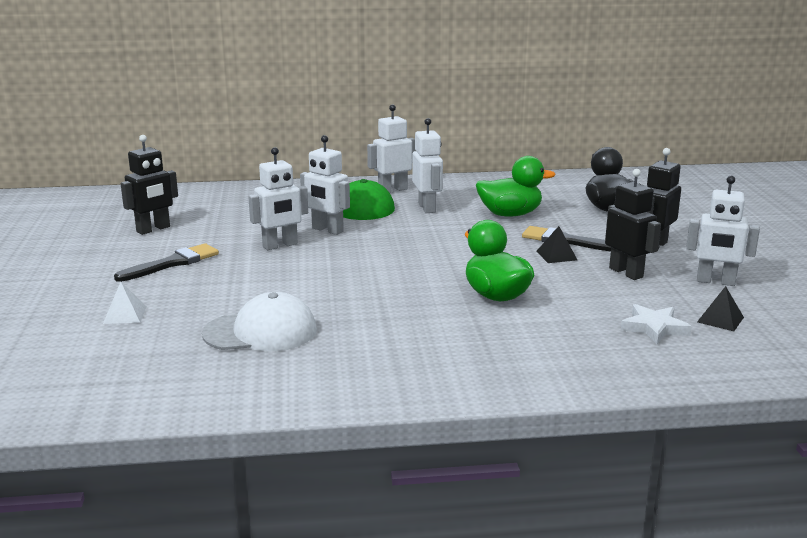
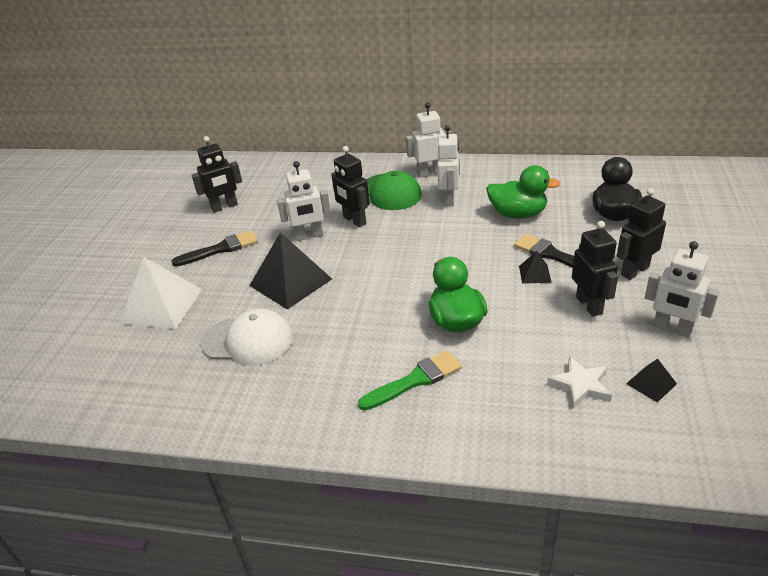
camera: 20 degrees right, 15 degrees up
white pyramid [103,282,147,324] -> white pyramid [120,257,202,329], size x2.15
white robot [300,135,350,235] -> black robot [331,146,370,227]
none -> black pyramid [249,232,332,310]
none -> green brush [358,350,462,410]

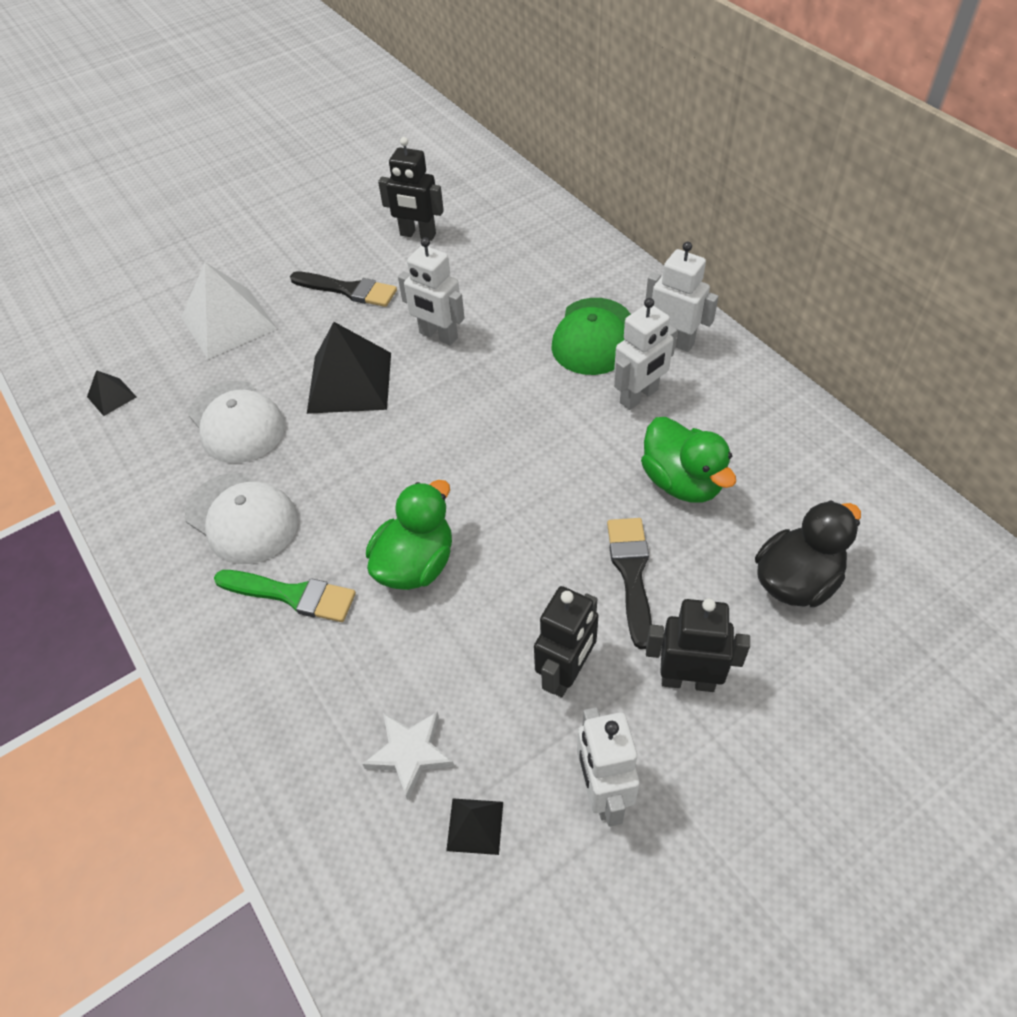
camera: 45 degrees right, 15 degrees up
black robot [331,146,370,227] -> none
black pyramid [519,251,552,284] -> black pyramid moved to [87,370,136,416]
none -> white cap [185,473,298,564]

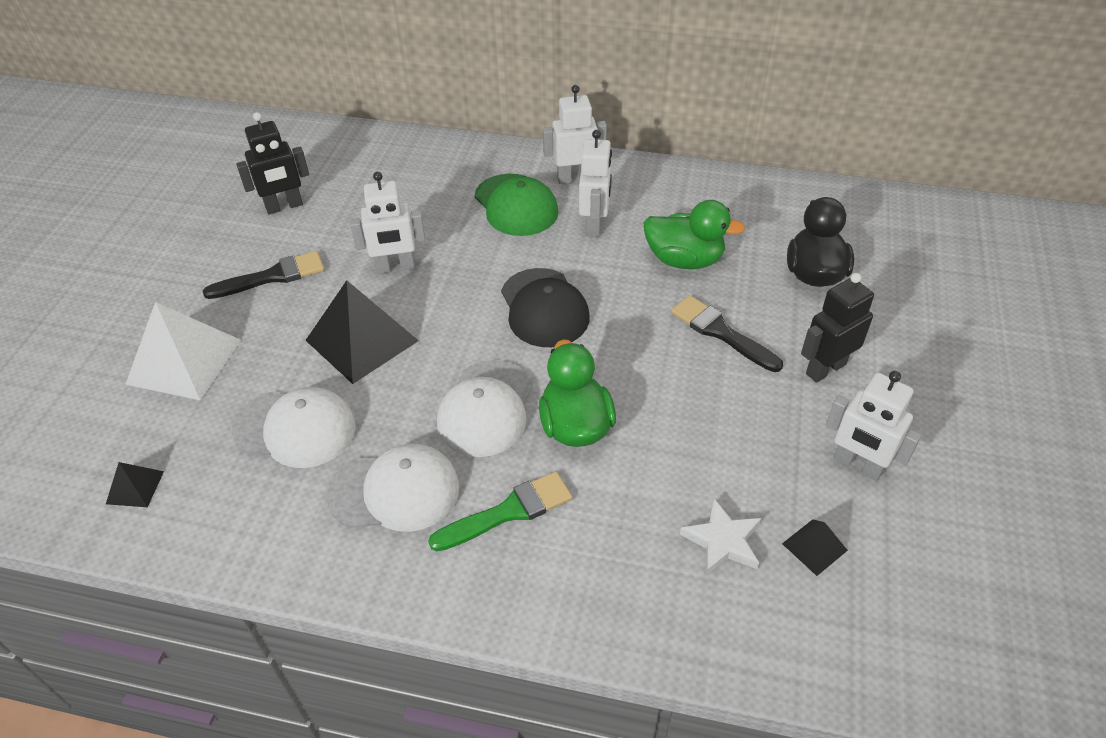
camera: 45 degrees left, 5 degrees down
black robot [534,586,599,698] -> none
none -> white cap [437,360,533,457]
none -> black cap [501,268,590,347]

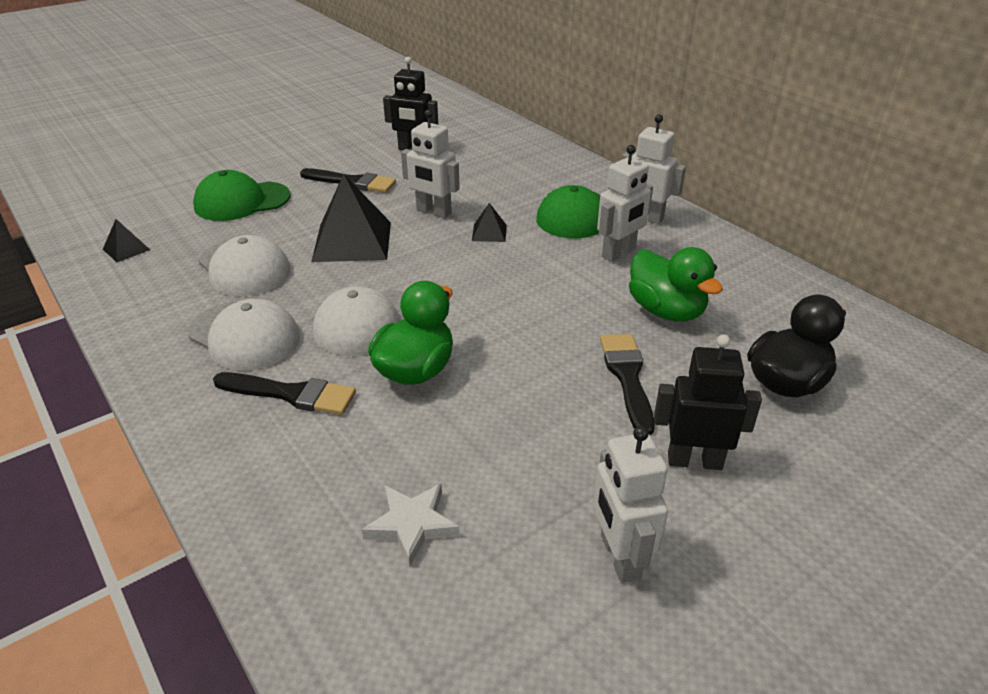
camera: 40 degrees right, 10 degrees down
white pyramid [125,302,241,400] -> green cap [193,170,290,221]
green brush [428,471,572,551] -> black brush [213,372,356,415]
black cap [501,268,590,347] -> none
black pyramid [782,519,848,576] -> black pyramid moved to [472,203,507,242]

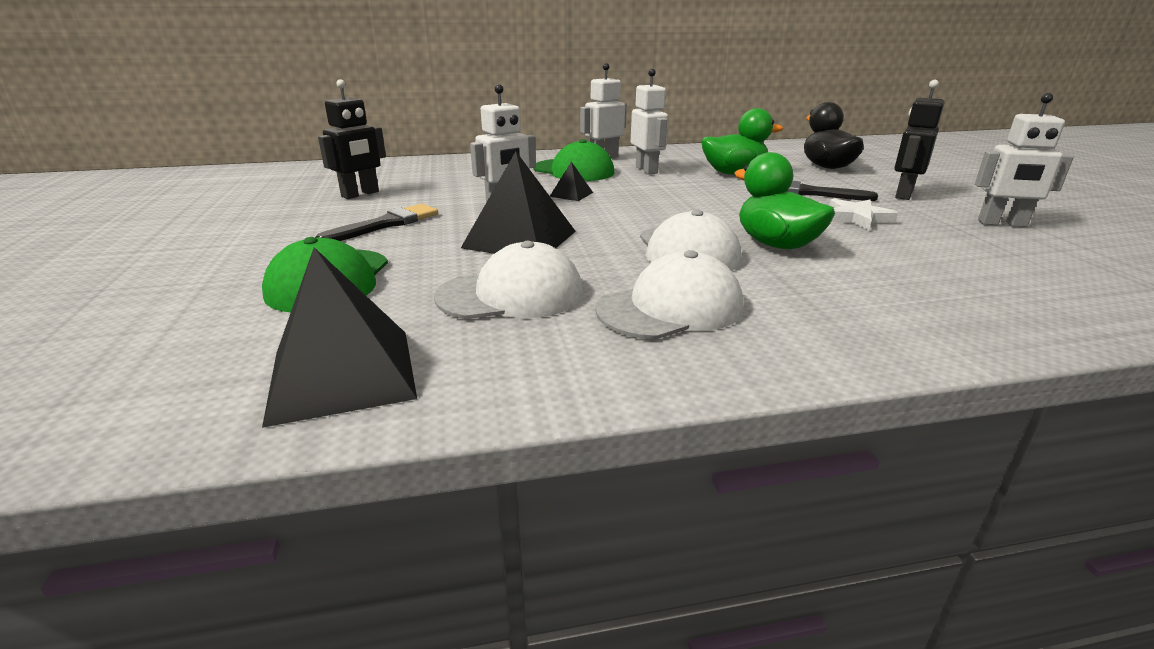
camera: 65 degrees left, 10 degrees down
black pyramid [103,219,150,262] -> black pyramid [262,247,417,428], size x2.15
black brush [213,372,356,415] -> none
white star [362,484,460,566] -> white star moved to [829,199,898,230]

